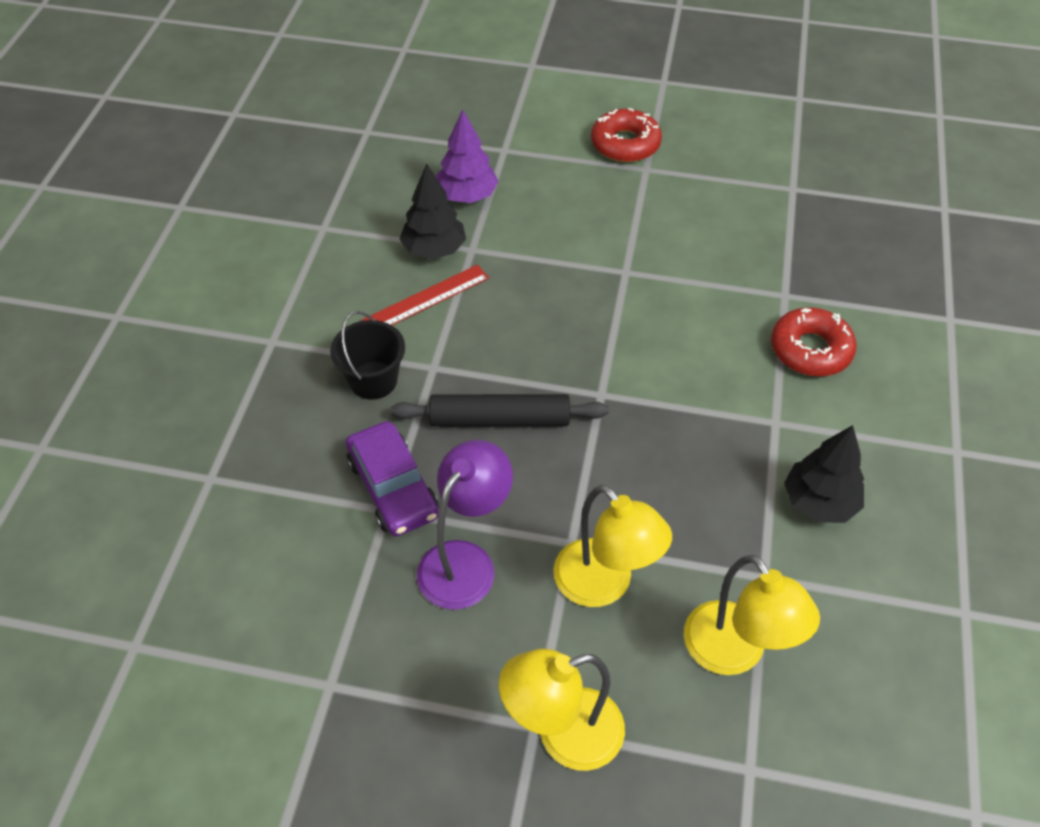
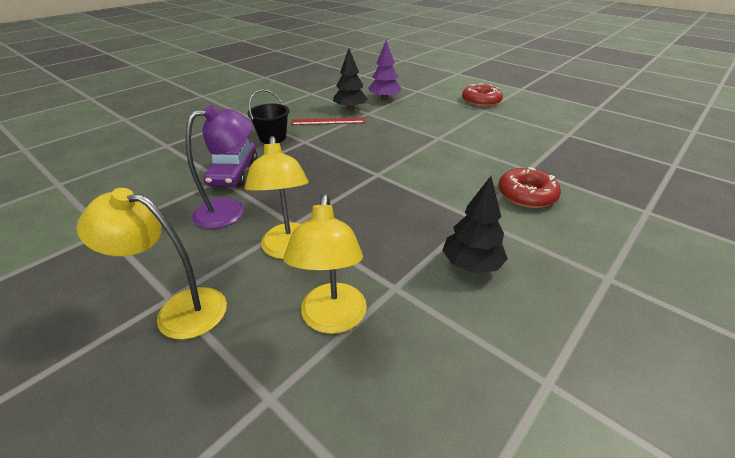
camera: 30 degrees right, 15 degrees down
black rolling pin [391,394,609,426] -> none

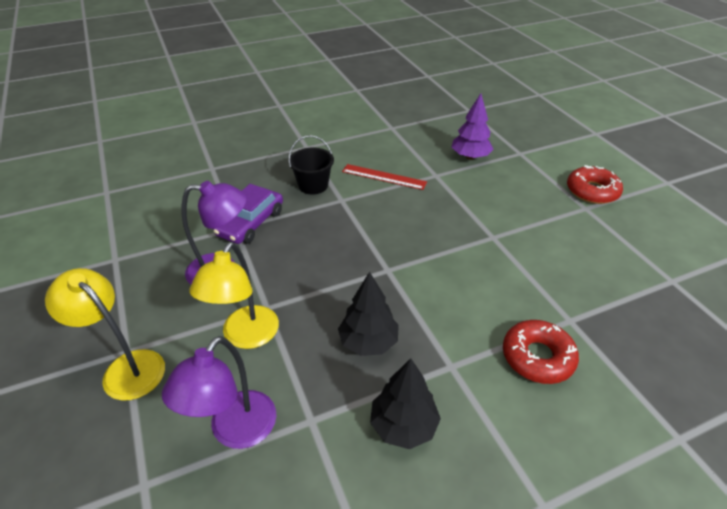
camera: 25 degrees right, 5 degrees up
yellow lamp [283,194,367,334] -> purple lamp [162,336,276,449]
black tree [333,48,368,111] -> black tree moved to [338,272,399,356]

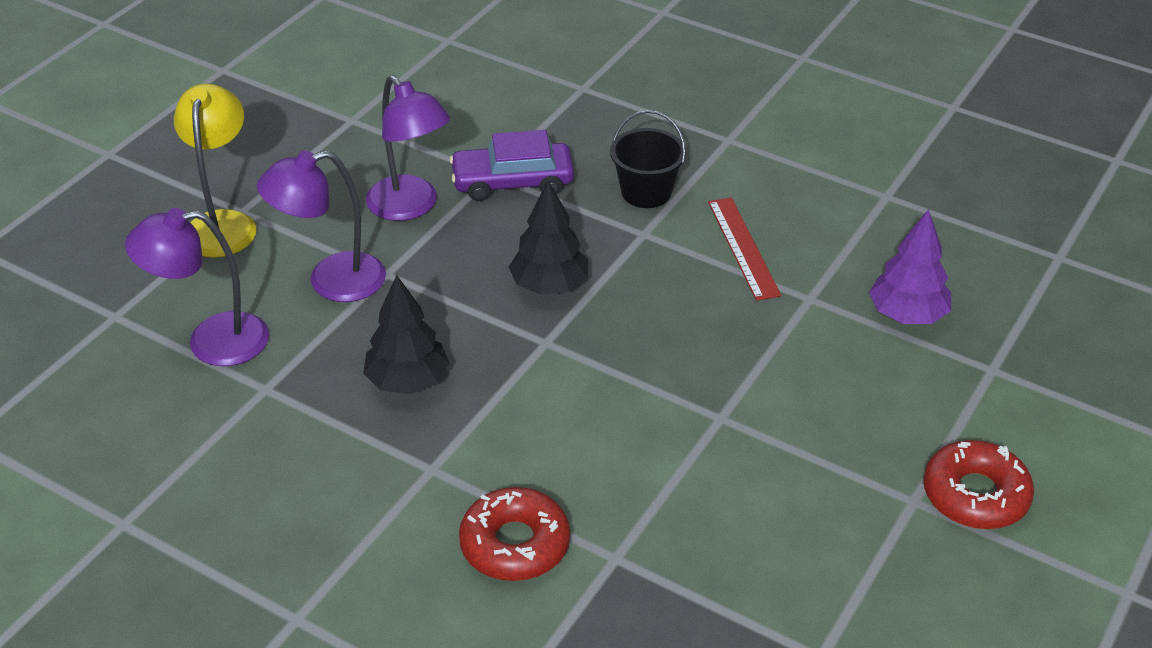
camera: 55 degrees right, 0 degrees up
yellow lamp [190,242,279,349] -> purple lamp [257,150,386,302]
black tree [370,358,441,449] -> black tree moved to [509,180,588,295]

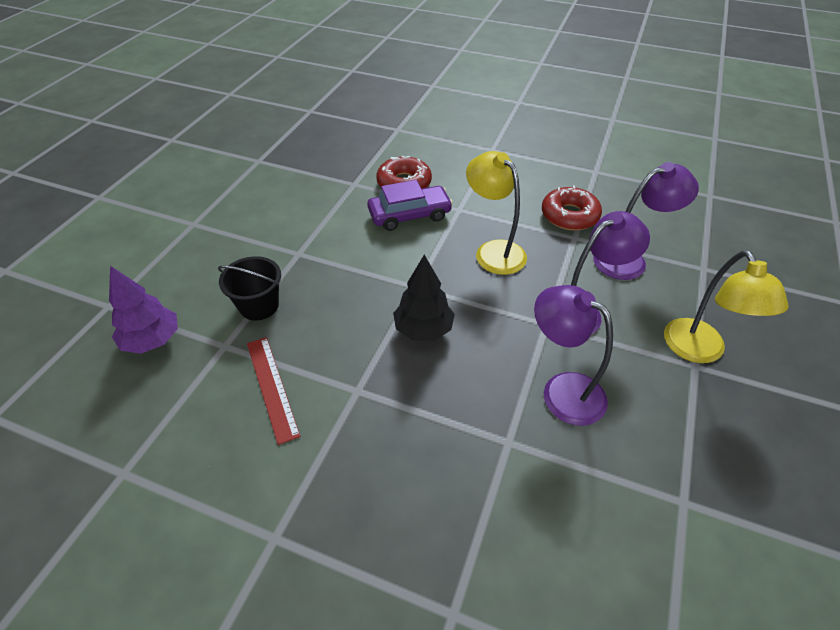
camera: 170 degrees right, 5 degrees up
black tree [363,275,450,394] -> yellow lamp [466,151,527,275]
purple car [450,130,574,201] -> purple car moved to [367,180,453,231]
black bucket [610,110,686,208] -> black bucket moved to [218,256,281,321]
red donut [923,440,1034,529] -> red donut moved to [542,185,602,231]

